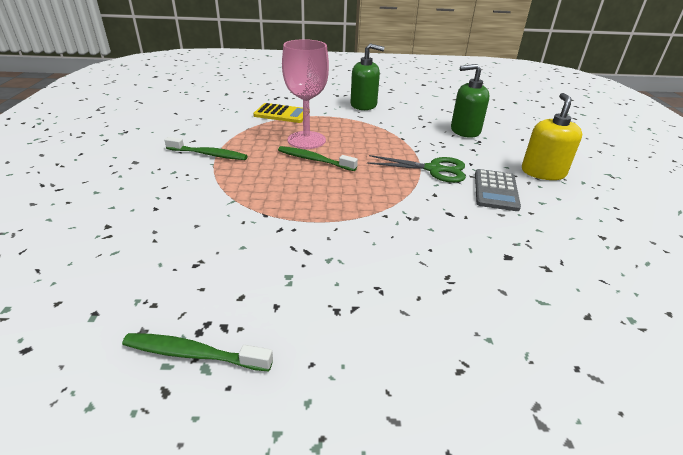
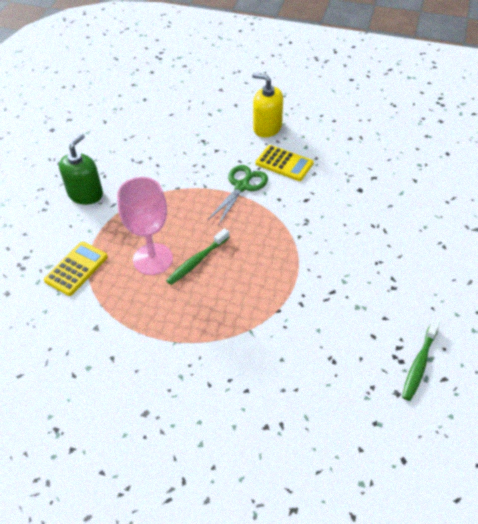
camera: 70 degrees left, 15 degrees up
green toothbrush [164,137,248,160] -> none
green soap dispenser [451,64,490,138] -> none
grey calculator [475,169,521,211] -> yellow calculator [256,145,314,181]

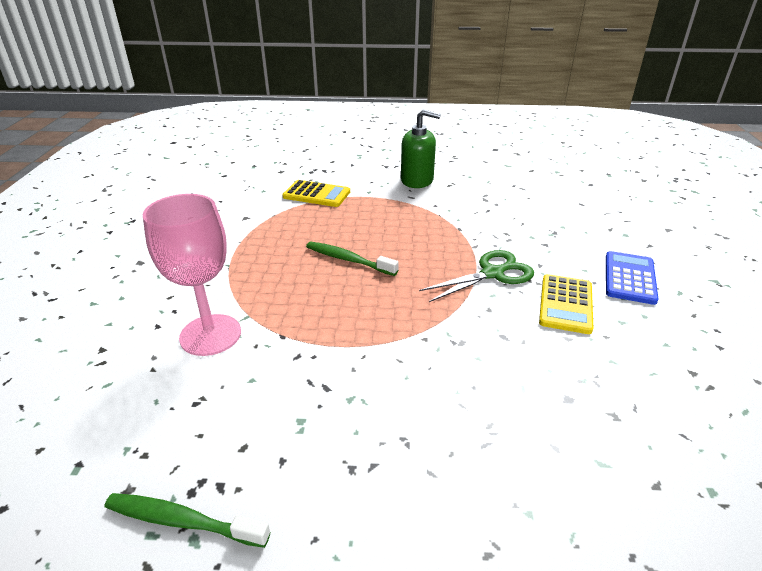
camera: 75 degrees right, 15 degrees down
pink goblet [117,177,173,275] -> pink goblet moved to [142,194,241,356]
green scissors [208,165,268,226] -> green scissors turned 45 degrees counterclockwise [419,250,534,302]
yellow soap dispenser [252,73,283,137] -> blue calculator [606,251,659,305]

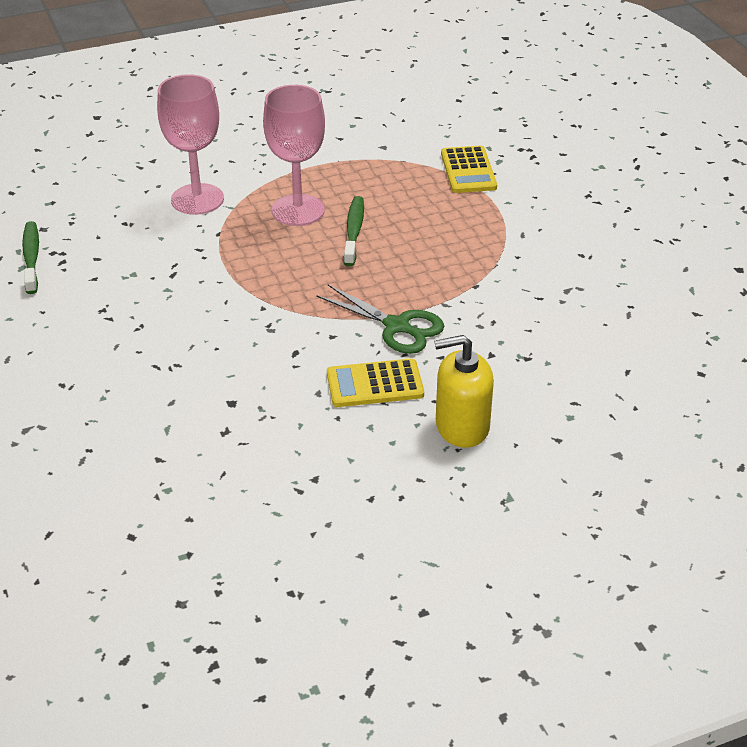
camera: 65 degrees right, 5 degrees up
green soap dispenser [401,110,441,188] -> none
blue calculator [606,251,659,305] -> yellow soap dispenser [434,335,494,448]
none -> pink goblet [263,85,325,226]

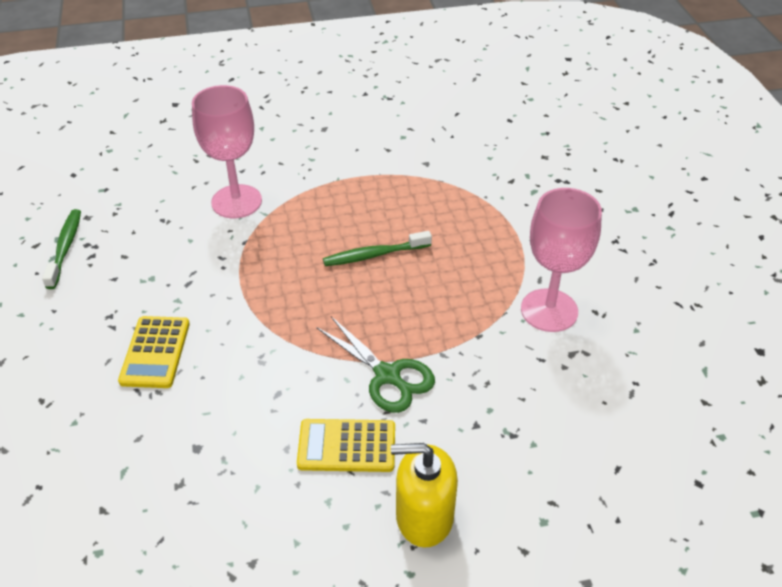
camera: 10 degrees right, 5 degrees up
pink goblet [263,85,325,226] -> pink goblet moved to [521,188,602,332]
green toothbrush [344,196,364,266] -> green toothbrush turned 120 degrees counterclockwise [323,231,432,266]
yellow calculator [441,146,497,193] -> yellow calculator moved to [118,316,190,388]

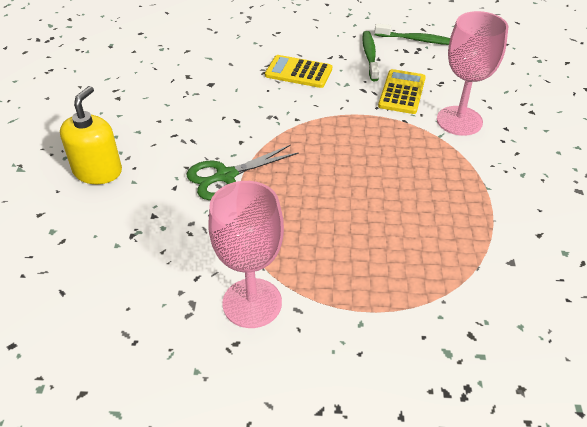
camera: 105 degrees right, 0 degrees up
yellow calculator [297,419,395,472] -> yellow calculator moved to [378,69,426,114]
green toothbrush [323,231,432,266] -> green toothbrush moved to [362,31,379,81]

